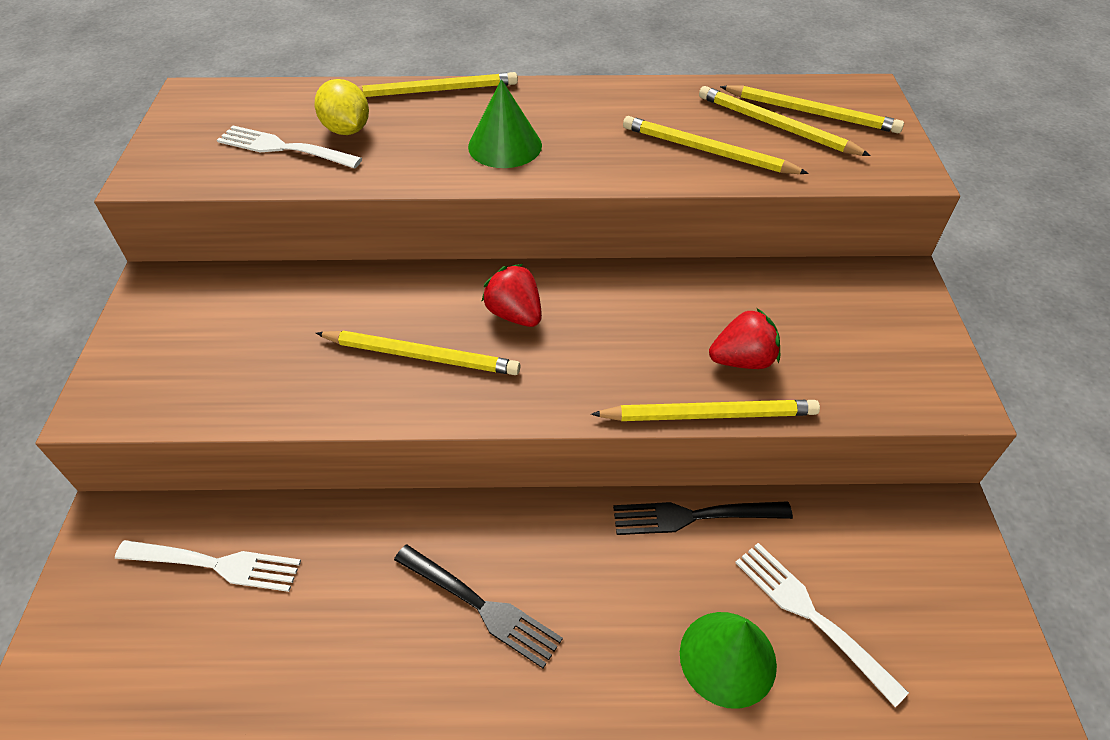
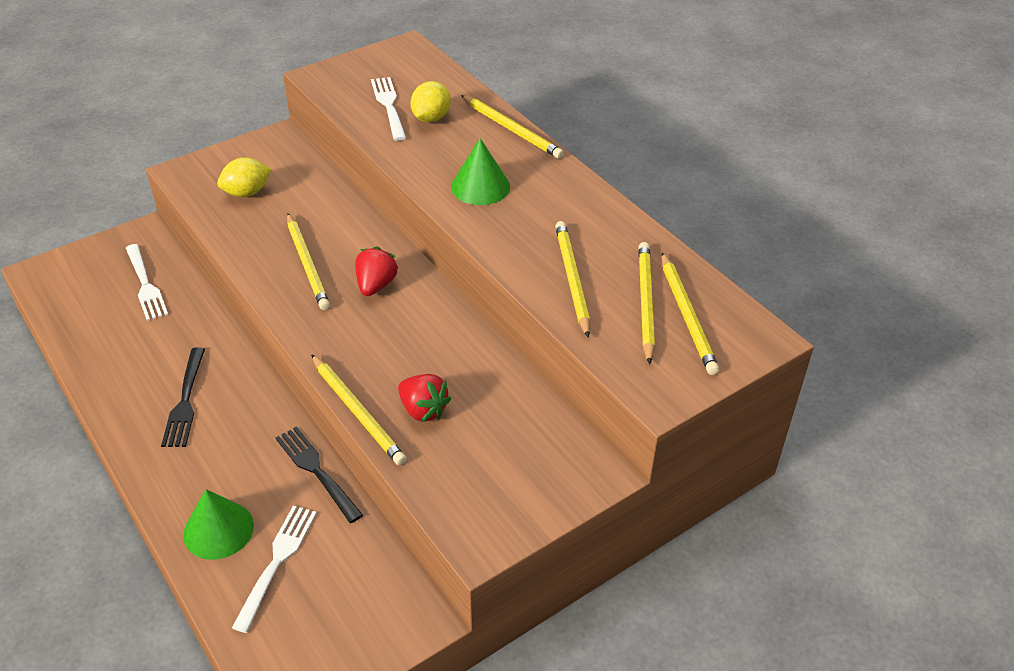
camera: 55 degrees right, 5 degrees down
none -> yellow lemon [217,157,272,197]

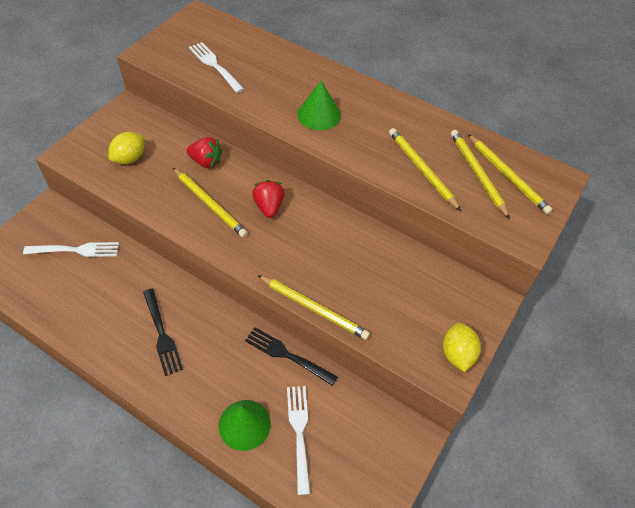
camera: 25 degrees left, 10 degrees up
white fork [126,244,168,321] -> white fork turned 45 degrees counterclockwise [23,242,119,257]
red strawberry [398,374,451,422] -> red strawberry moved to [186,137,222,168]
yellow lemon [411,81,451,123] -> yellow lemon moved to [443,323,481,372]
yellow pencil [461,95,564,159] -> none

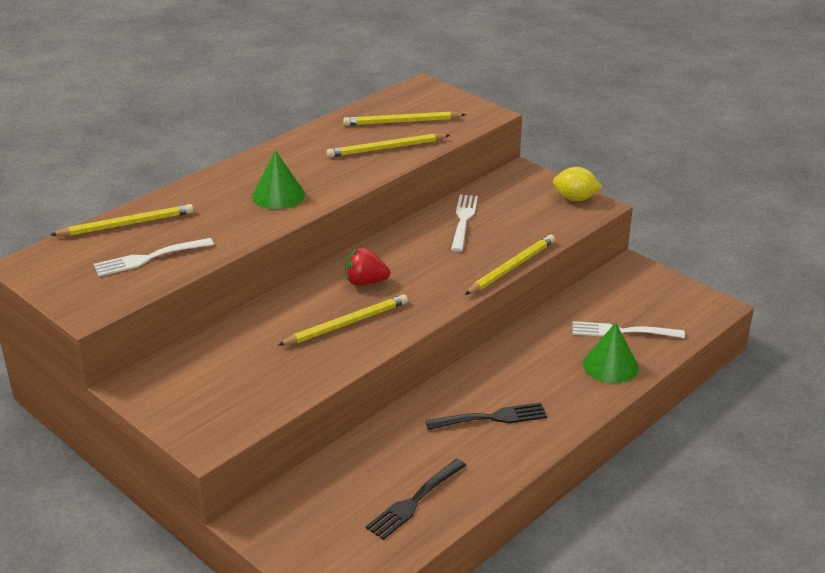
camera: 75 degrees left, 20 degrees down
white fork [23,242,119,257] -> white fork moved to [451,195,478,252]
yellow lemon [108,132,144,164] -> none
red strawberry [186,137,222,168] -> none
black fork [245,327,338,386] -> black fork moved to [366,459,466,540]
yellow pencil [468,134,553,215] -> yellow pencil moved to [50,204,194,236]

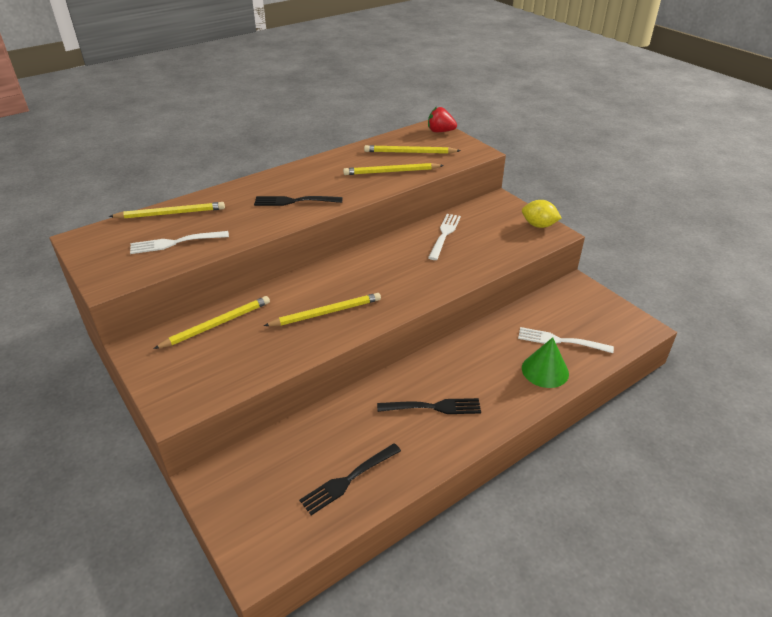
camera: 10 degrees right, 5 degrees up
green cone [252,150,305,209] -> black fork [254,196,343,206]
red strawberry [345,248,390,286] -> red strawberry moved to [428,107,457,132]
yellow pencil [465,234,555,295] -> yellow pencil moved to [154,296,270,349]

